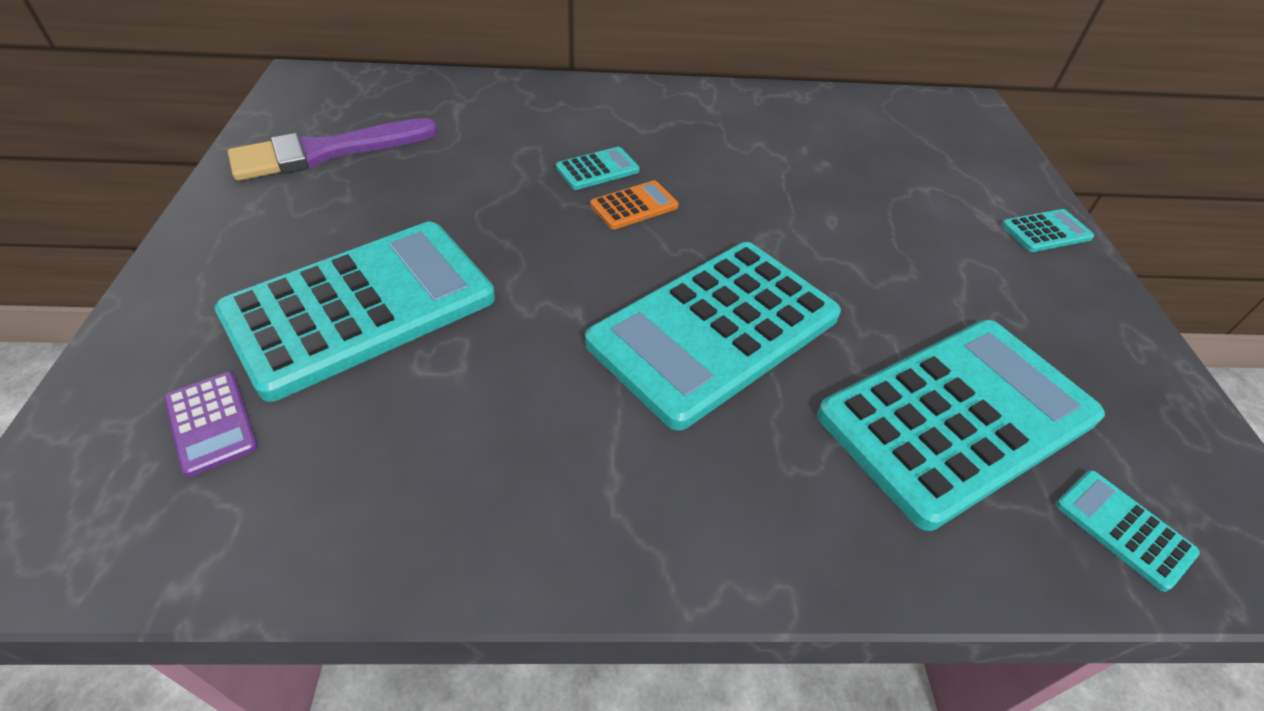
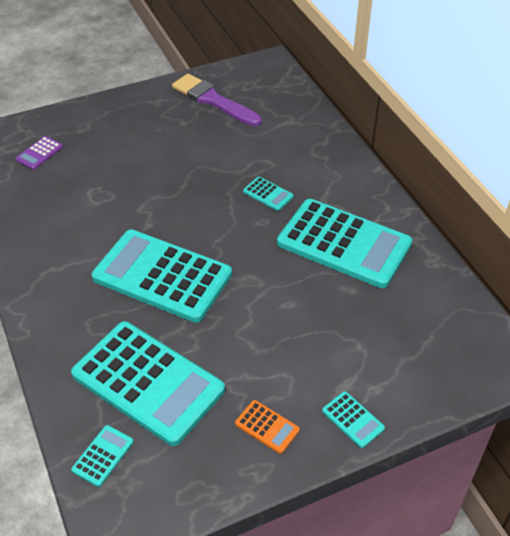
camera: 70 degrees right, 0 degrees up
turquoise calculator [215,222,495,402] -> turquoise calculator moved to [277,199,412,288]
orange calculator [590,180,679,230] -> orange calculator moved to [235,400,300,454]

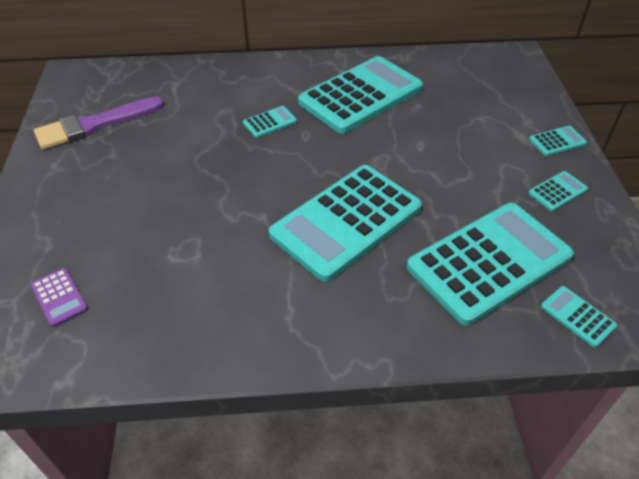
camera: 70 degrees left, 0 degrees up
orange calculator [235,400,300,454] -> turquoise calculator [528,171,588,211]

